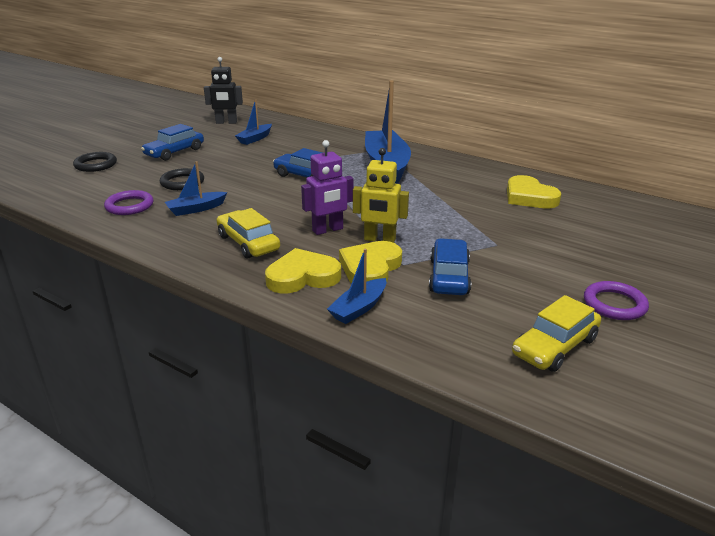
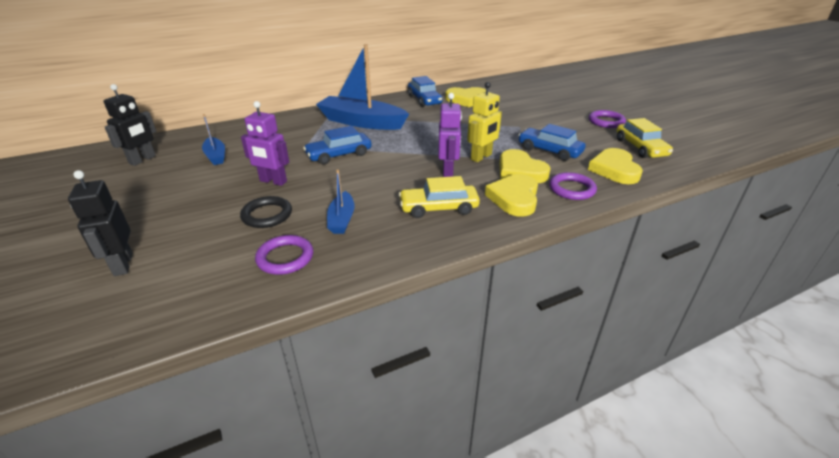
camera: 60 degrees left, 5 degrees up
black ring [73,152,117,172] -> black robot [68,170,133,276]
blue car [141,124,204,161] -> blue car moved to [408,76,443,107]
blue boat [327,249,386,324] -> purple ring [549,172,597,200]
none -> purple robot [241,101,289,186]
none -> yellow heart [588,148,643,184]

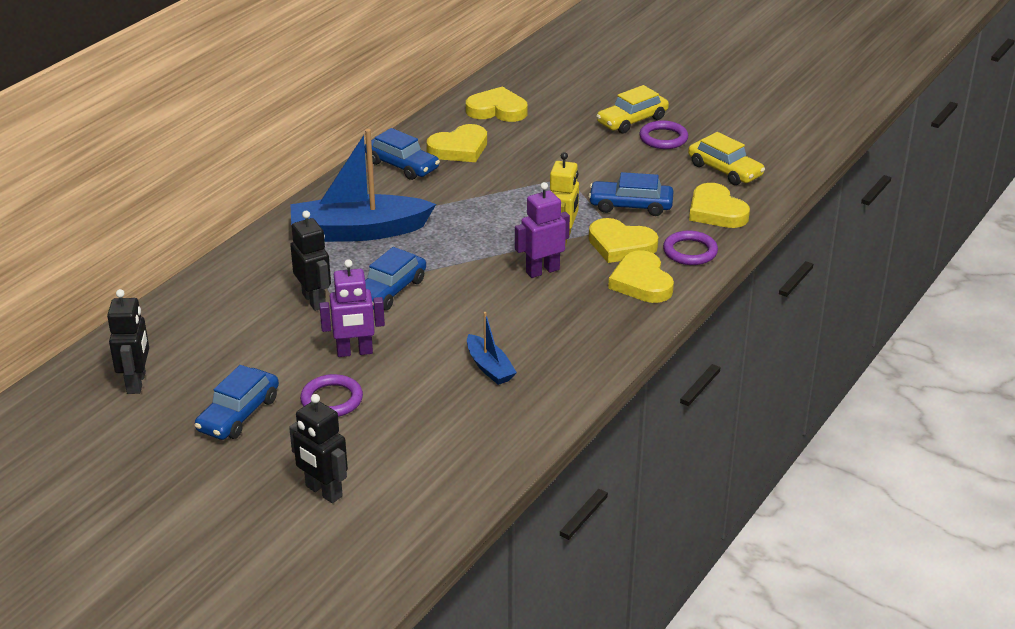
camera: 30 degrees left, 0 degrees up
blue boat [202,114,225,165] -> none
black ring [240,196,292,228] -> none
purple ring [255,235,313,275] -> purple ring moved to [300,374,363,417]
yellow car [399,176,480,218] -> yellow car moved to [596,85,669,134]
purple robot [438,93,462,177] -> purple robot turned 90 degrees counterclockwise [515,182,570,278]
none -> blue car [194,365,279,440]
none -> black robot [290,211,331,311]
none -> yellow heart [466,87,528,122]

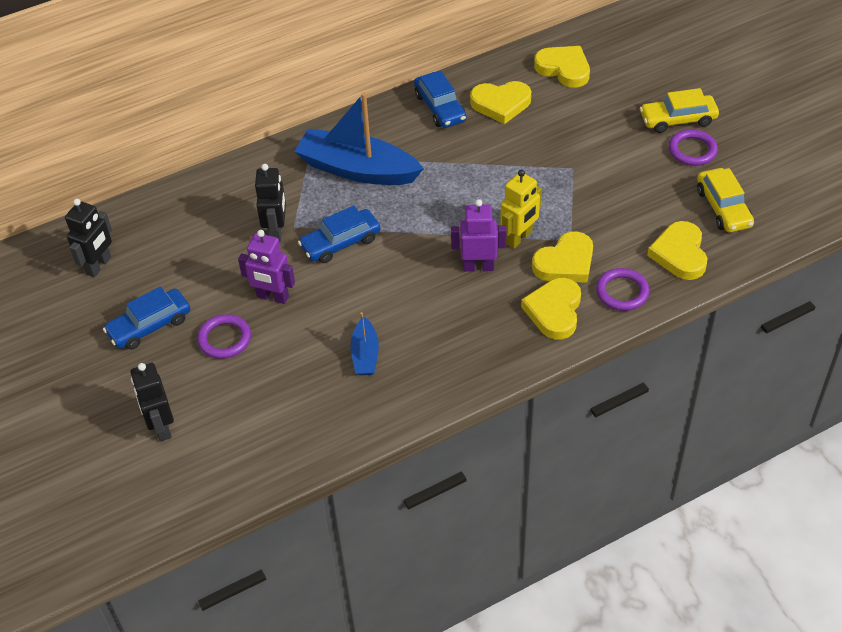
camera: 30 degrees right, 15 degrees up
blue car [588,172,674,216] -> none
yellow heart [589,218,658,263] -> yellow heart turned 90 degrees counterclockwise [532,231,593,283]

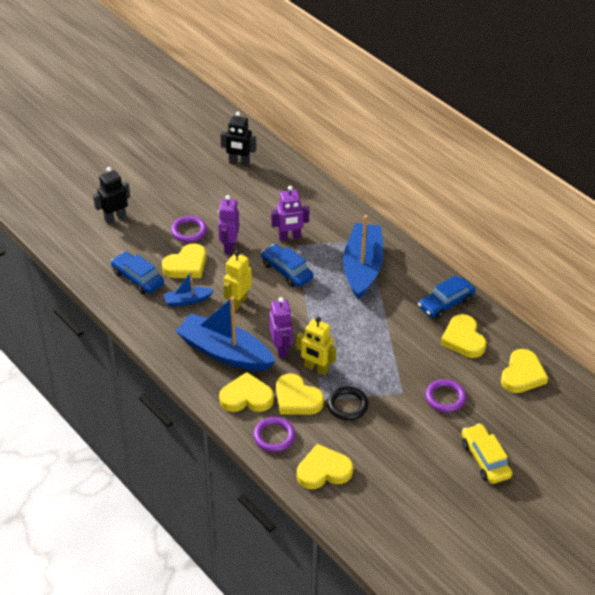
camera: 75 degrees right, 5 degrees down
blue car [103,287,190,350] -> blue car moved to [111,252,164,294]
black robot [255,164,286,242] -> purple robot [271,186,309,241]
purple ring [669,129,718,166] -> purple ring moved to [425,379,466,413]
yellow car [697,168,754,232] -> none
none -> yellow heart [162,243,206,278]
none -> blue boat [175,296,276,371]
none -> yellow robot [223,251,252,310]
none -> black ring [327,386,368,420]

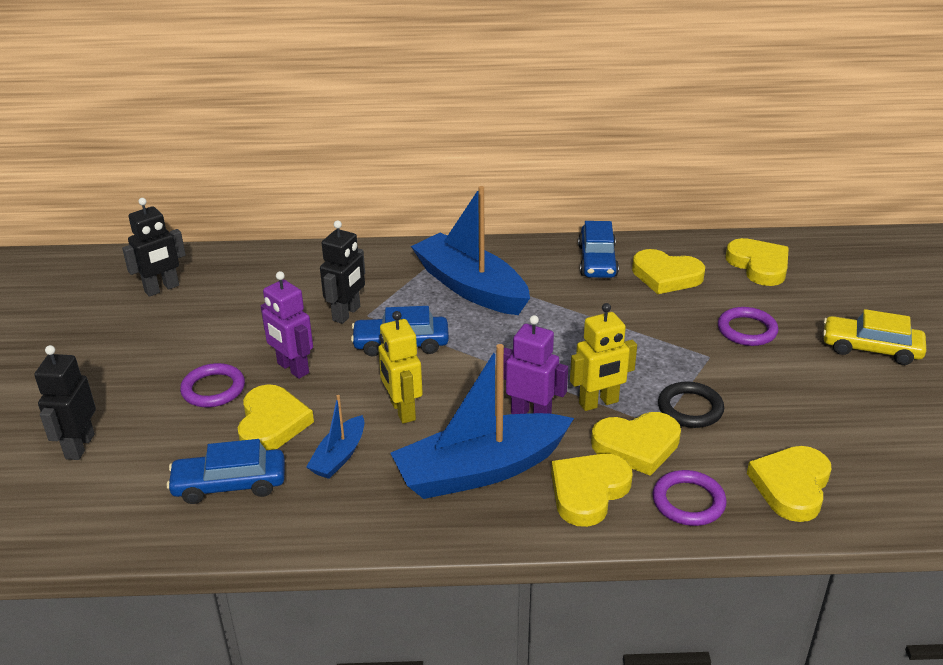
camera: 50 degrees left, 10 degrees down
purple robot [271,186,309,241] -> black robot [320,220,365,324]

